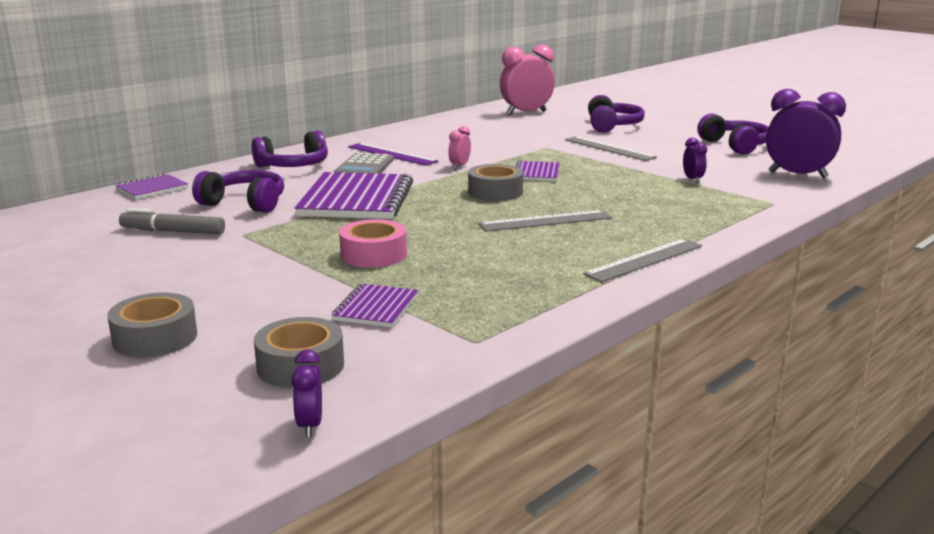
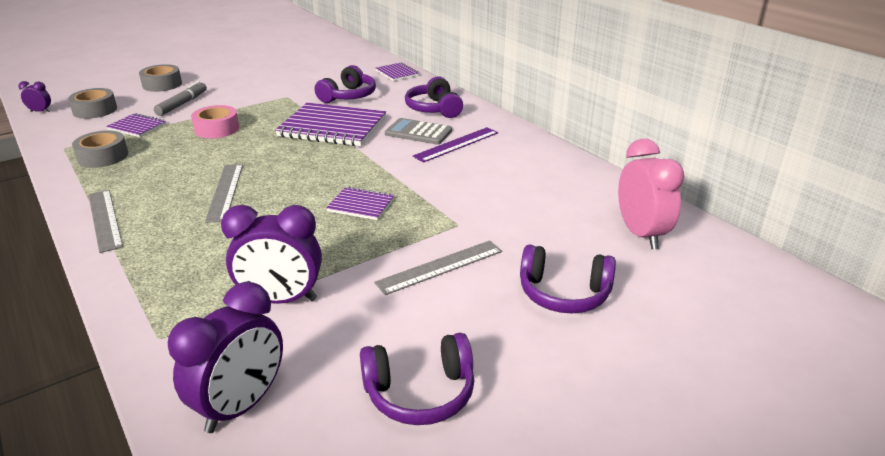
camera: 100 degrees right, 10 degrees up
grey marker [119,208,225,235] -> grey marker moved to [154,81,207,116]
pink clock [448,126,471,169] -> none
grey tape [468,164,523,201] -> grey tape moved to [72,130,128,168]
purple clock [683,138,707,183] -> purple clock [221,205,322,304], size x2.13

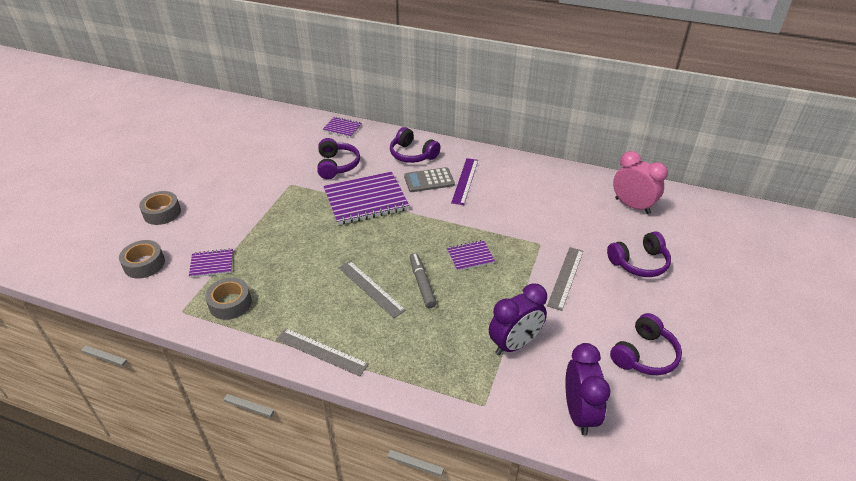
camera: 35 degrees left, 10 degrees up
purple clock [18,81,51,112] -> none
grey marker [154,81,207,116] -> grey marker moved to [410,253,436,308]
pink tape [191,105,239,139] -> none

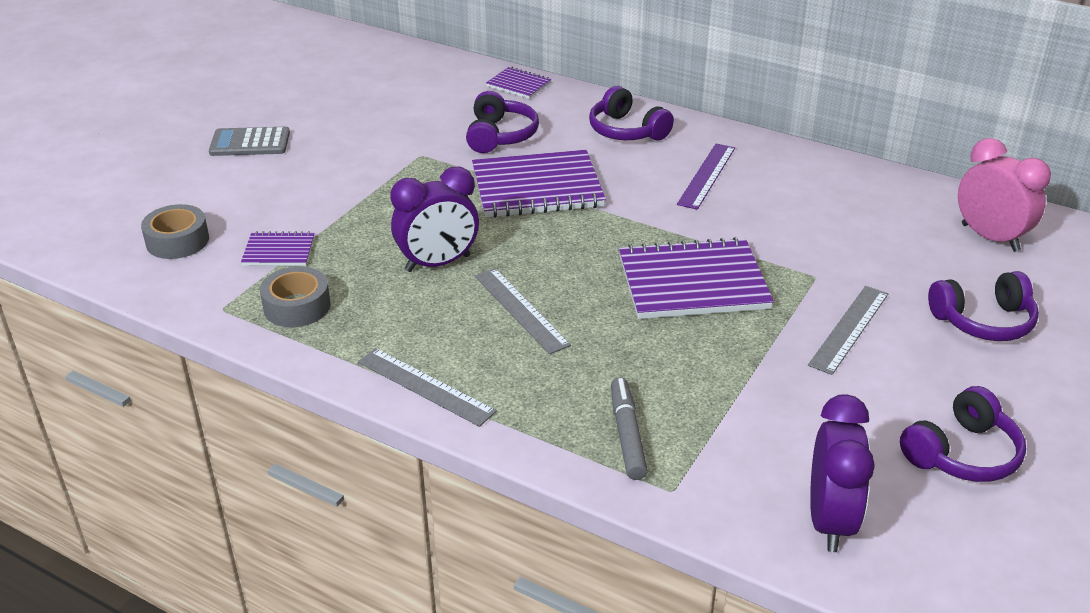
camera: 10 degrees right, 5 degrees down
grey tape [139,191,181,225] -> none
grey calculator [404,167,455,192] -> grey calculator moved to [209,127,290,156]
grey marker [410,253,436,308] -> grey marker moved to [611,377,648,480]
purple notebook [447,240,495,271] -> purple notebook [619,237,774,319], size x2.00
purple clock [489,283,547,355] -> purple clock moved to [390,167,479,272]

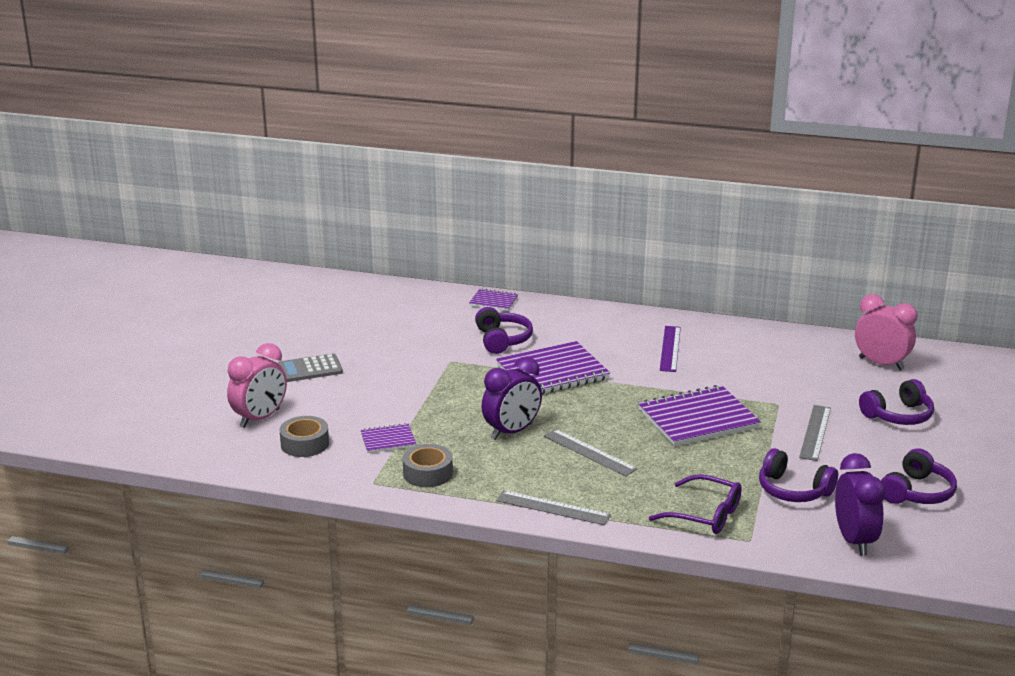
camera: 15 degrees left, 10 degrees down
purple headphones [589,86,674,140] -> purple headphones moved to [759,448,838,502]
grey marker [611,377,648,480] -> purple glasses [649,474,742,534]
none -> pink clock [227,343,287,428]

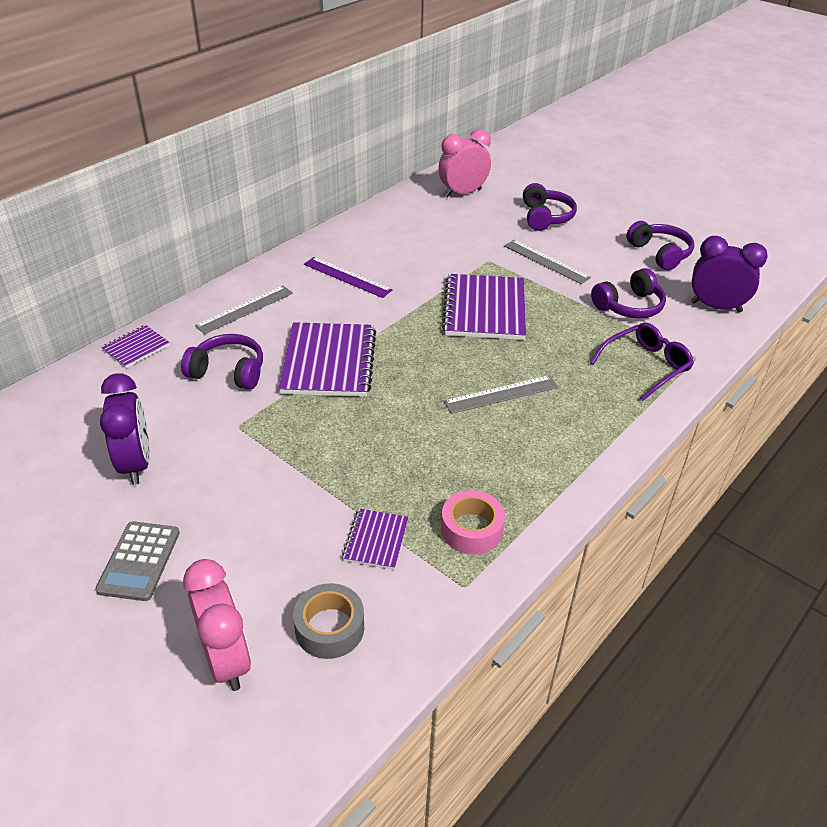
camera: 65 degrees left, 15 degrees up
grey tape [403,444,453,487] -> pink tape [441,490,505,554]
purple clock [482,356,542,440] -> purple clock moved to [100,373,150,485]
grey ruler [496,490,611,525] -> grey ruler moved to [195,286,293,334]

